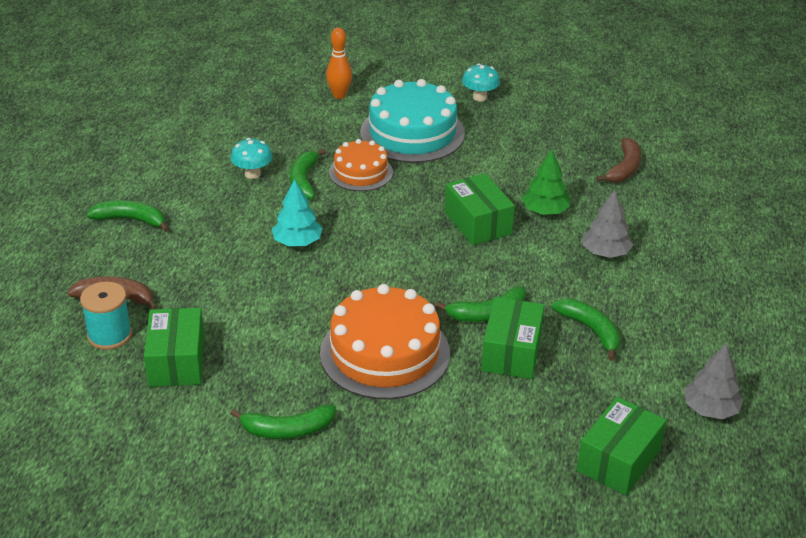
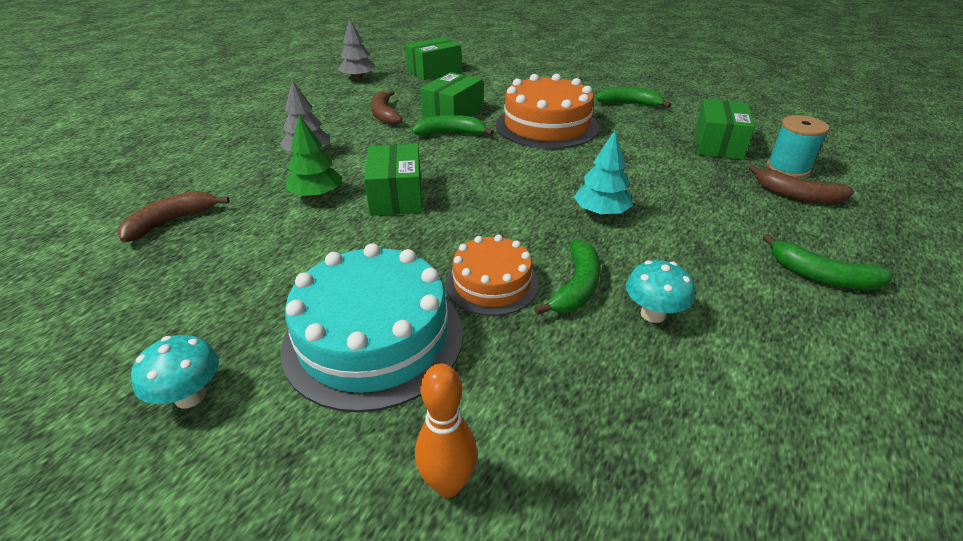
camera: 160 degrees left, 0 degrees up
green banana [551,299,621,361] -> brown banana [370,90,402,125]

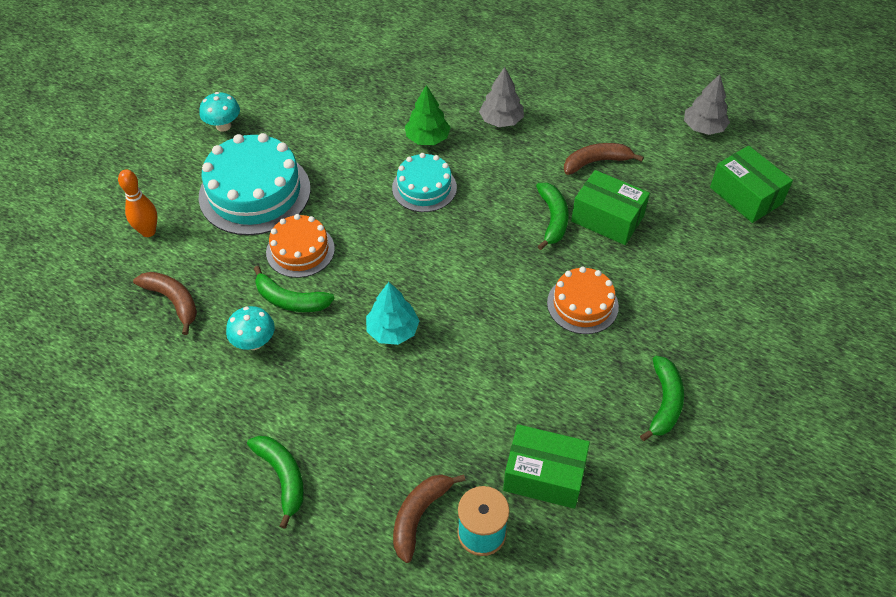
camera: 90 degrees right, 15 degrees up
brown banana [117,191,230,242] -> brown banana moved to [133,272,197,335]
green box [364,144,422,216] -> turquoise cake [392,153,457,212]
orange cake [496,74,599,149] -> orange cake [547,267,619,334], size x0.59
green banana [763,234,894,290] -> green banana turned 120 degrees clockwise [247,436,304,529]

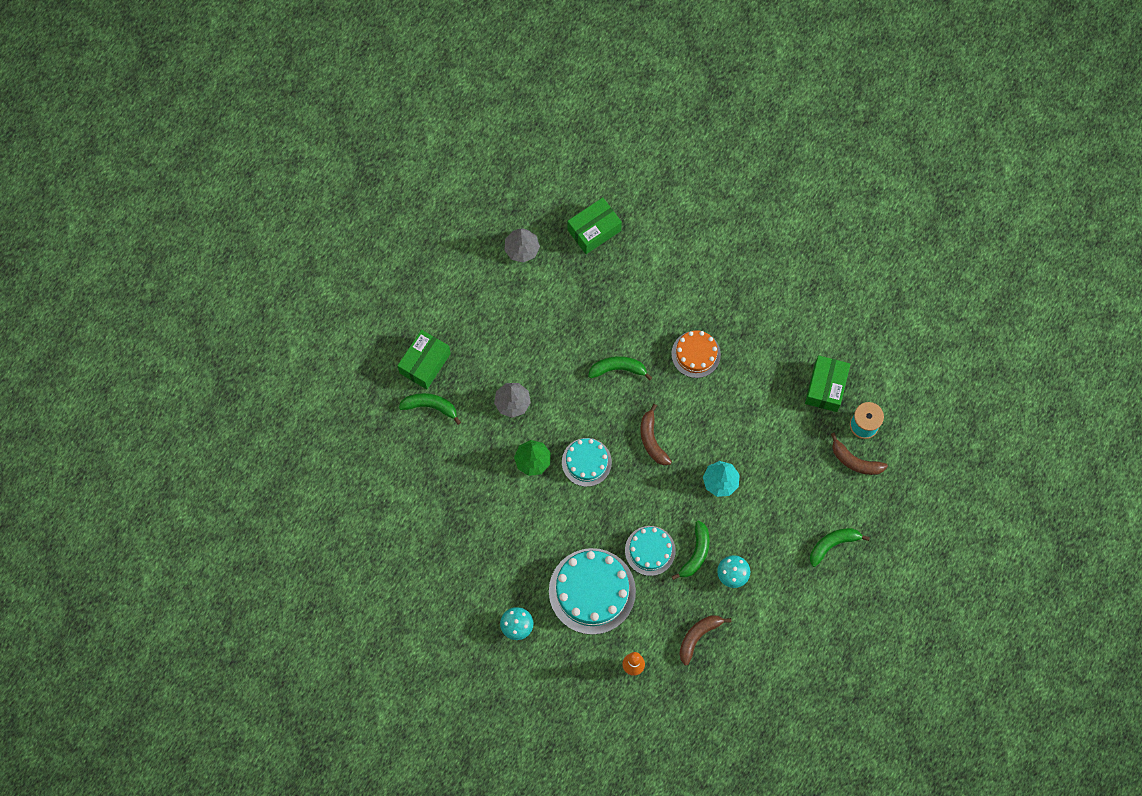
camera: 90 degrees left, 20 degrees up
orange cake [266,214,335,278] -> turquoise cake [625,526,676,576]
brown banana [564,143,644,175] -> brown banana moved to [640,404,672,465]
green box [571,170,650,245] -> green box moved to [397,330,451,389]
green banana [640,356,684,441] -> green banana moved to [399,393,461,425]

